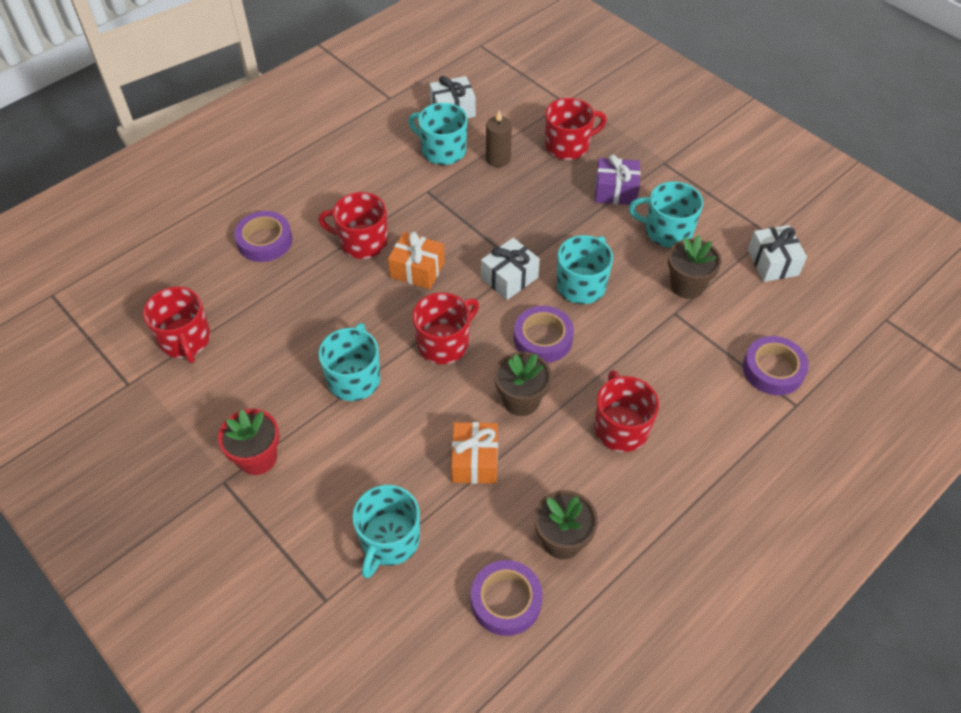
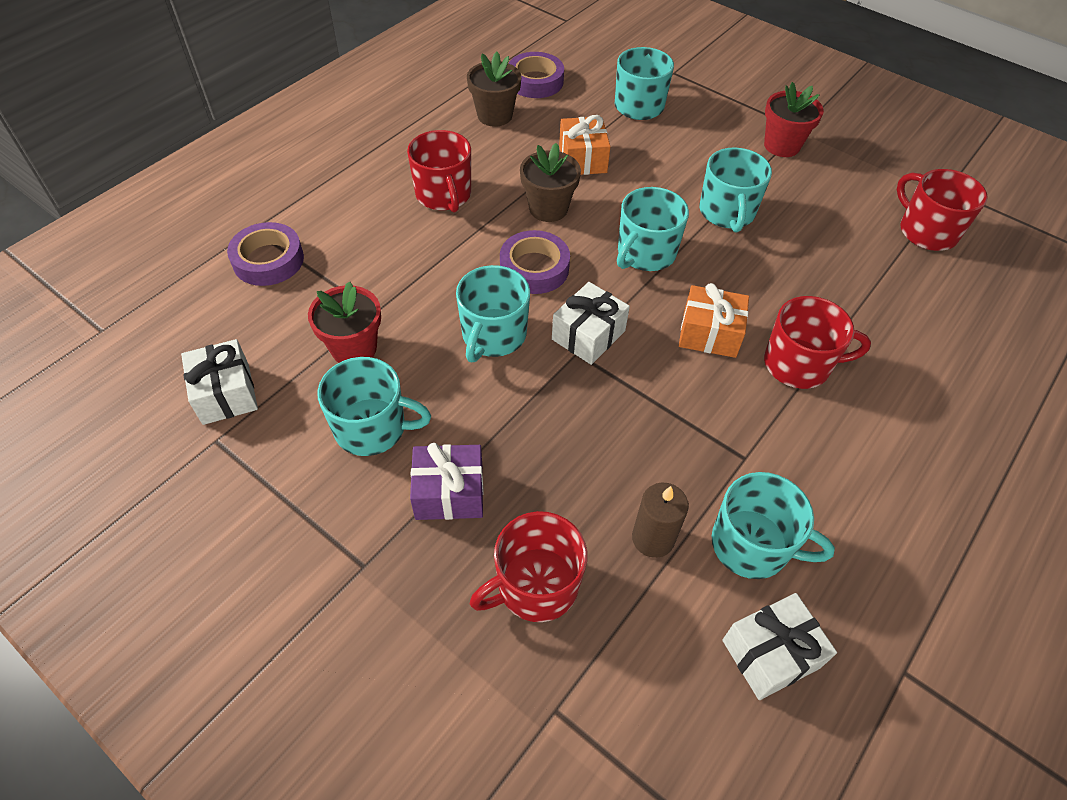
camera: 170 degrees right, 0 degrees up
purple tape [234,211,292,262] -> none
red mug [412,292,479,364] -> turquoise mug [617,187,689,271]
brown flower pot [668,235,721,299] -> red flower pot [308,282,381,363]

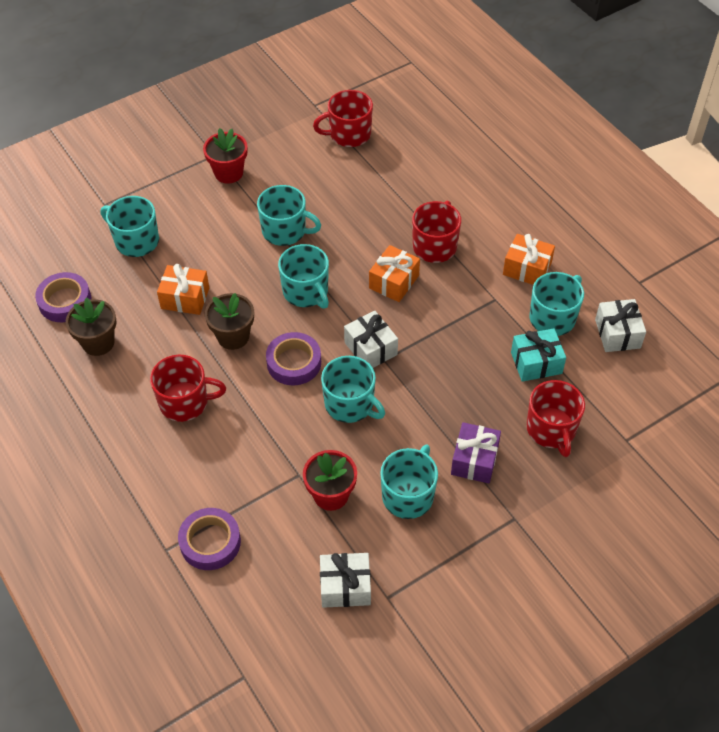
camera: 70 degrees left, 0 degrees up
brown candle [632,483,689,558] -> turquoise gift [511,328,566,382]
none -> orange gift [503,234,555,285]

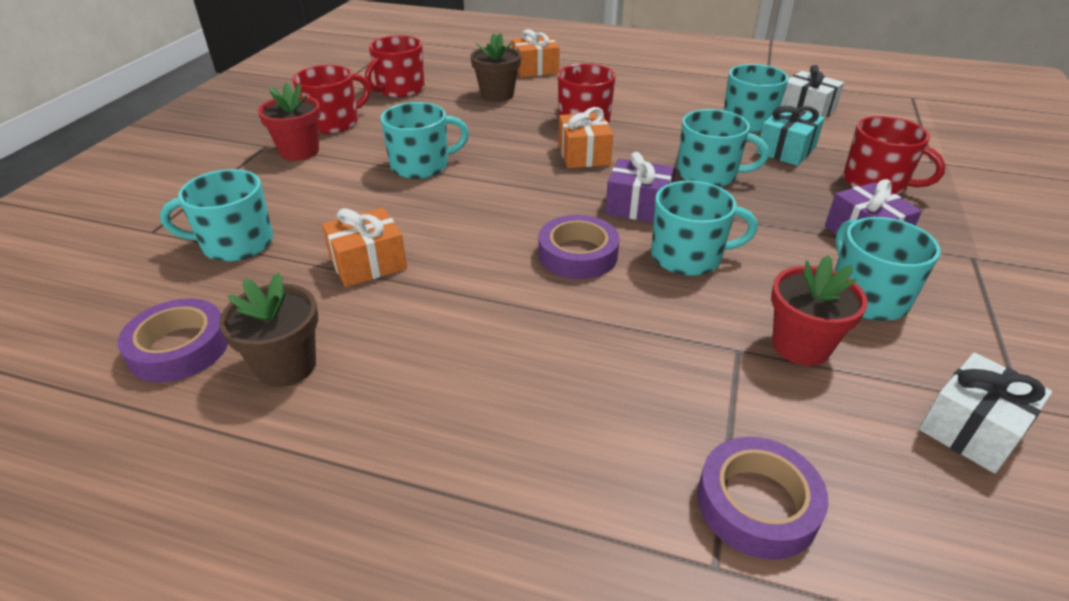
camera: 40 degrees left, 15 degrees down
red mug [150,355,226,422] -> red mug moved to [292,65,371,134]
brown flower pot [205,293,254,350] -> brown flower pot moved to [471,33,521,102]
turquoise mug [278,244,329,309] -> turquoise mug moved to [677,109,769,187]
white gift [344,310,398,368] -> purple gift [605,152,674,222]
orange gift [503,234,555,285] -> orange gift moved to [512,29,560,77]

